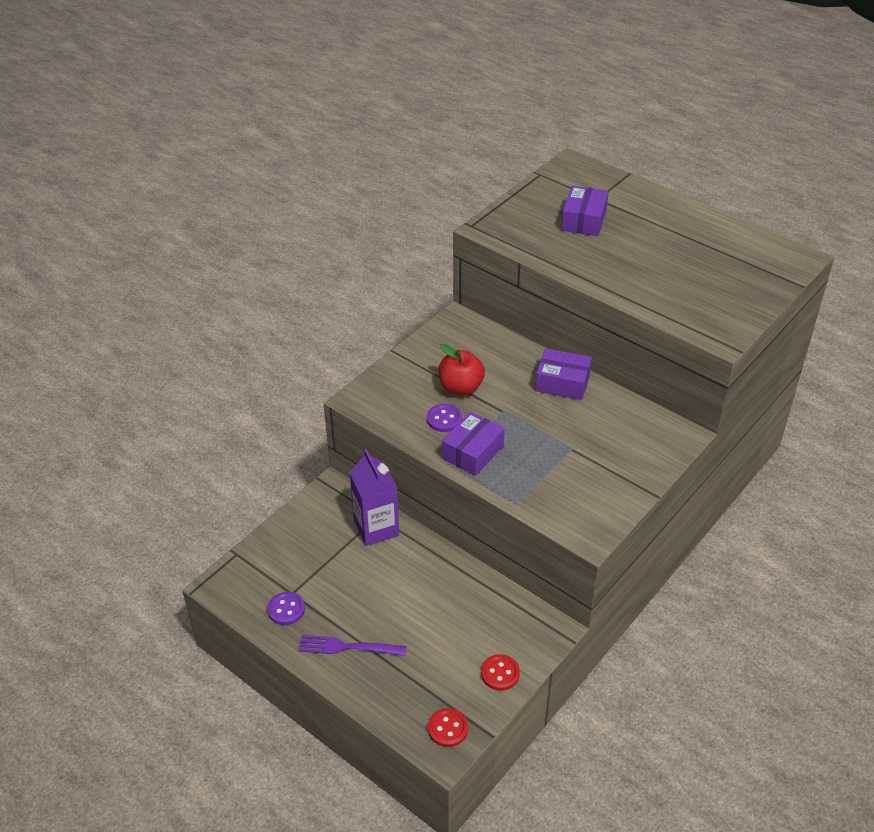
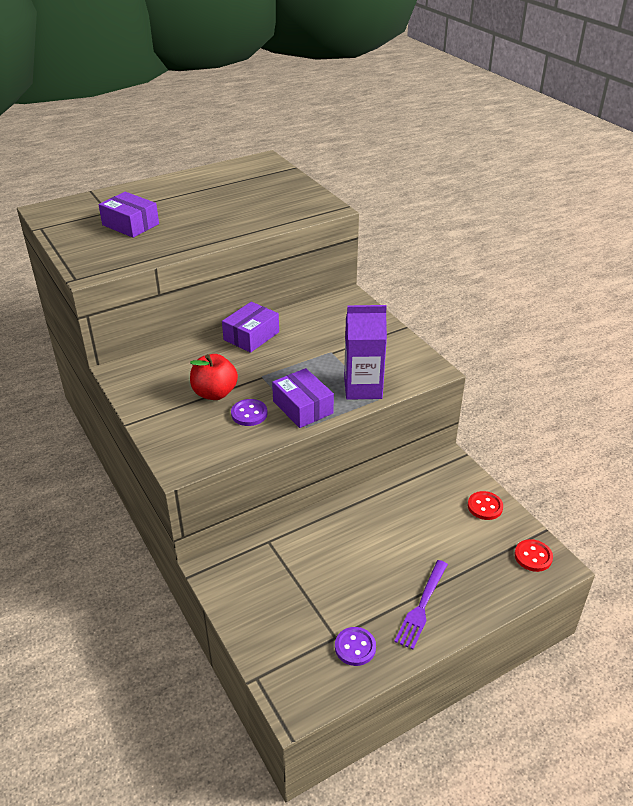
camera: 70 degrees left, 5 degrees down
purple carton [349,449,399,546] -> purple carton moved to [344,305,387,400]

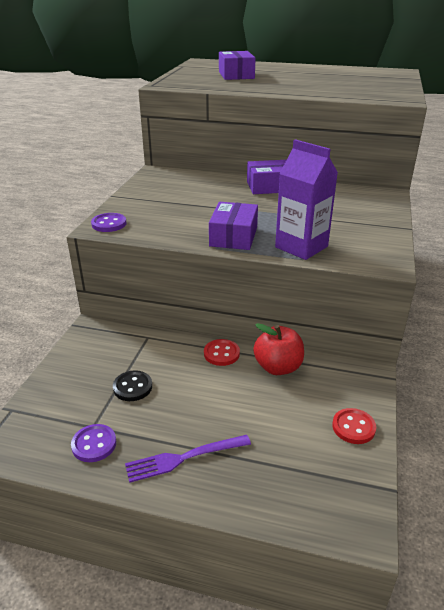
camera: 45 degrees right, 5 degrees down
red apple [190,354,238,400] -> red apple moved to [253,323,304,375]
purple button [231,399,268,426] -> purple button moved to [91,213,127,232]
red button [514,539,553,572] -> red button moved to [204,339,240,366]
none -> black button [113,370,152,401]

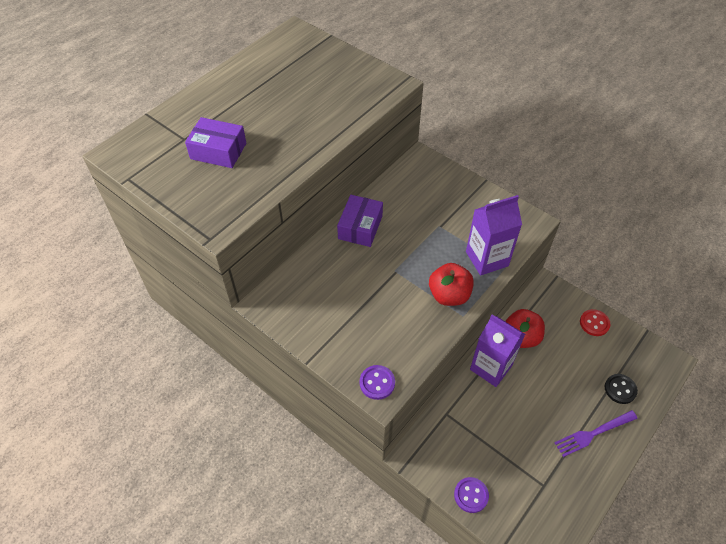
camera: 65 degrees left, 20 degrees up
purple button [71,424,116,462] -> purple button moved to [454,477,489,513]
black button [113,370,152,401] -> black button moved to [605,374,638,404]
purple fork [125,435,251,483] -> purple fork turned 60 degrees clockwise [555,410,638,457]
red button [204,339,240,366] -> purple carton [470,315,525,387]
purple box [209,202,258,250] -> red apple [429,263,474,306]

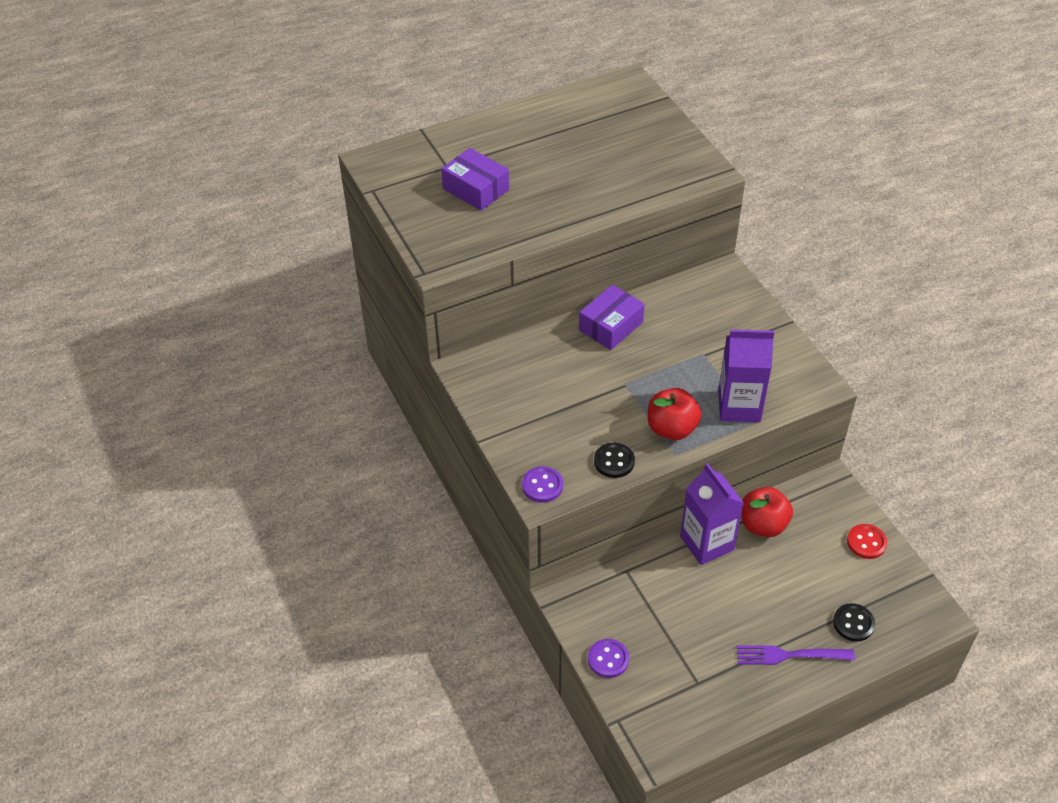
camera: 25 degrees right, 5 degrees down
none -> black button [594,443,635,478]

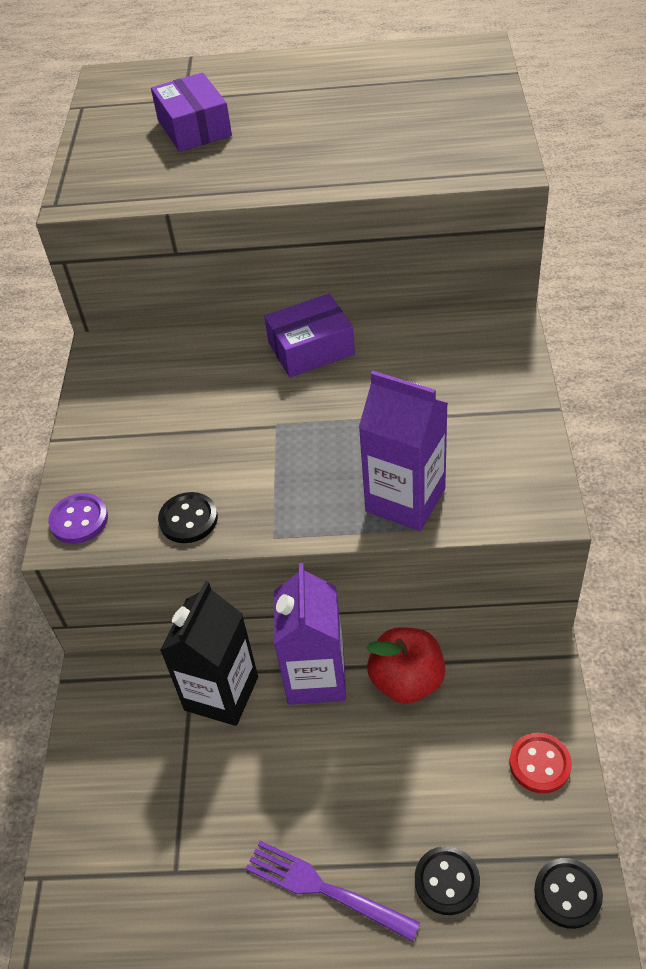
camera: 30 degrees right, 0 degrees up
purple button [588,639,629,678] -> none
red apple [648,388,702,440] -> none
none -> black carton [160,581,258,726]
none -> black button [534,858,603,929]

